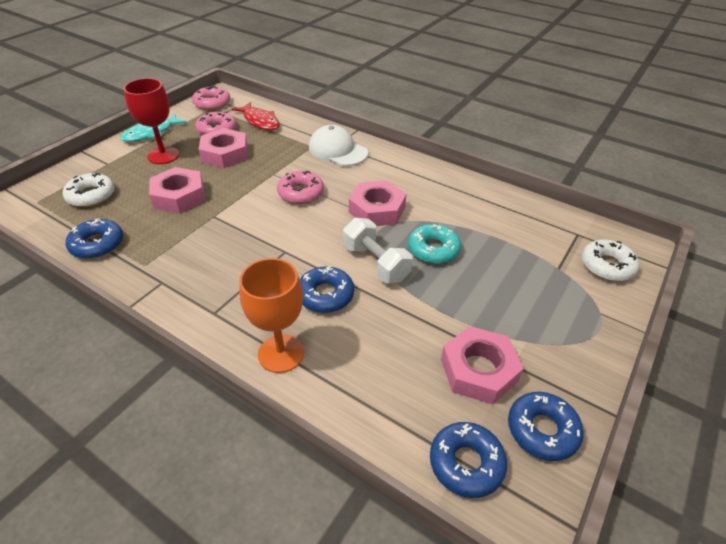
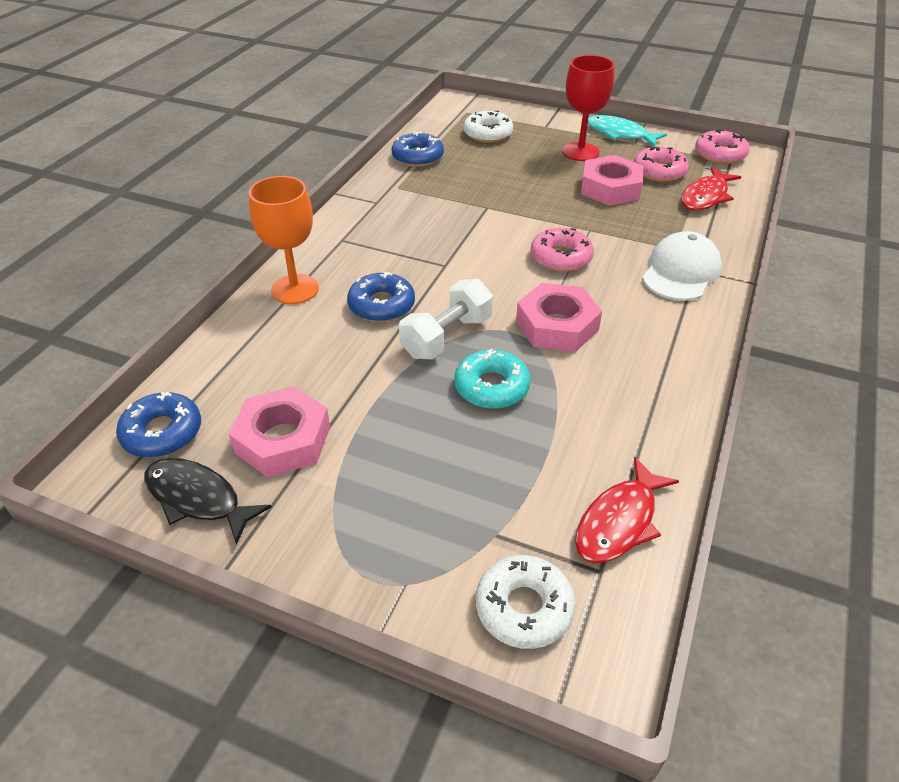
camera: 80 degrees right, 0 degrees up
pink nut [149,167,205,213] -> none
blue donut [508,392,584,461] -> black fish [144,458,272,545]
none -> red fish [575,457,679,563]

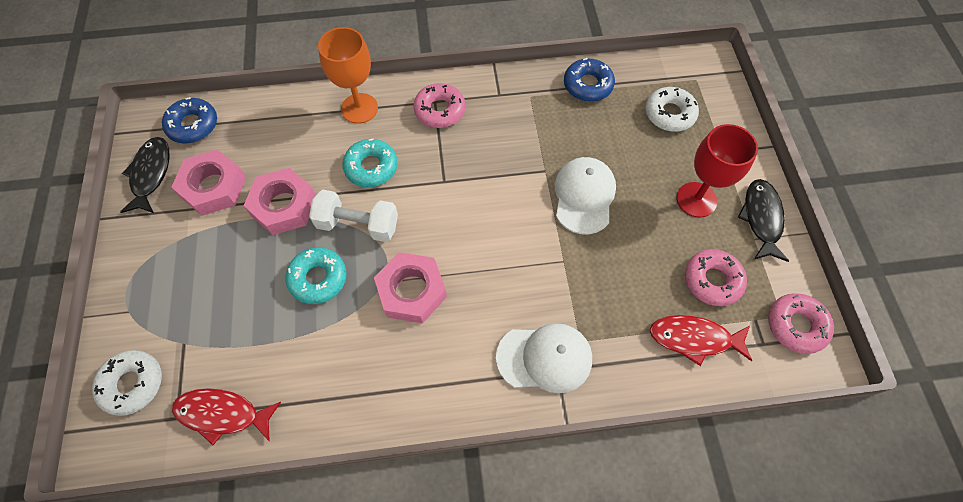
camera: 60 degrees right, 20 degrees up
blue donut [347,272,415,322] -> turquoise donut [342,139,398,187]
pink donut [531,228,594,272] -> pink donut moved to [413,83,465,128]
pink nut [581,155,643,206] -> pink nut moved to [244,168,316,235]
turquoise fish [588,115,667,147] -> black fish [738,179,789,262]
none -> white cap [555,157,616,234]

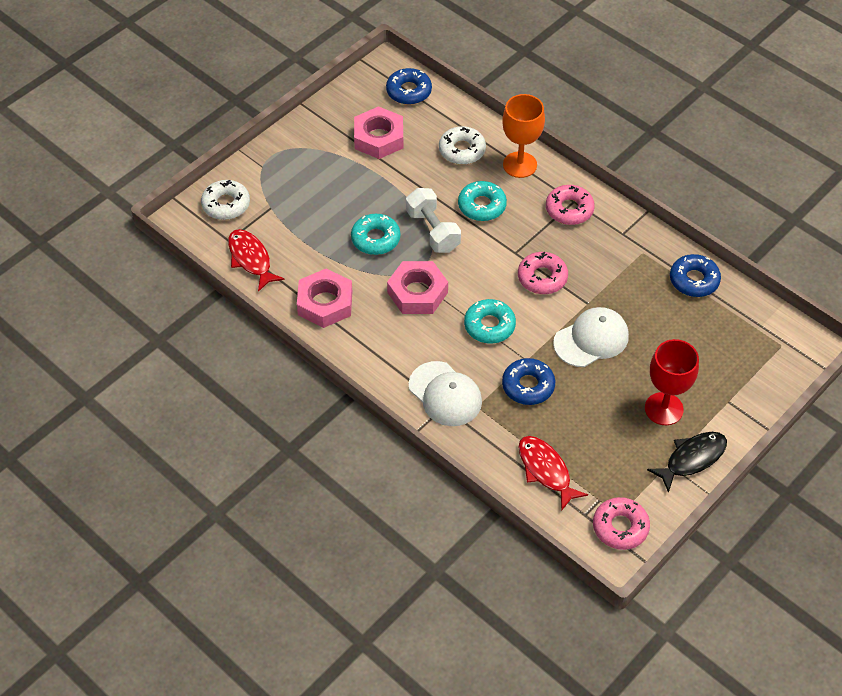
camera: 50 degrees right, 10 degrees down
black fish [120,137,170,213] -> none
pink nut [244,168,316,235] -> pink nut moved to [297,268,352,328]
white donut [645,87,699,132] -> white donut moved to [439,126,486,165]
pink donut [685,249,747,306] -> pink donut moved to [518,252,568,294]
none -> turquoise donut [464,299,516,344]
none -> blue donut [502,358,555,405]

